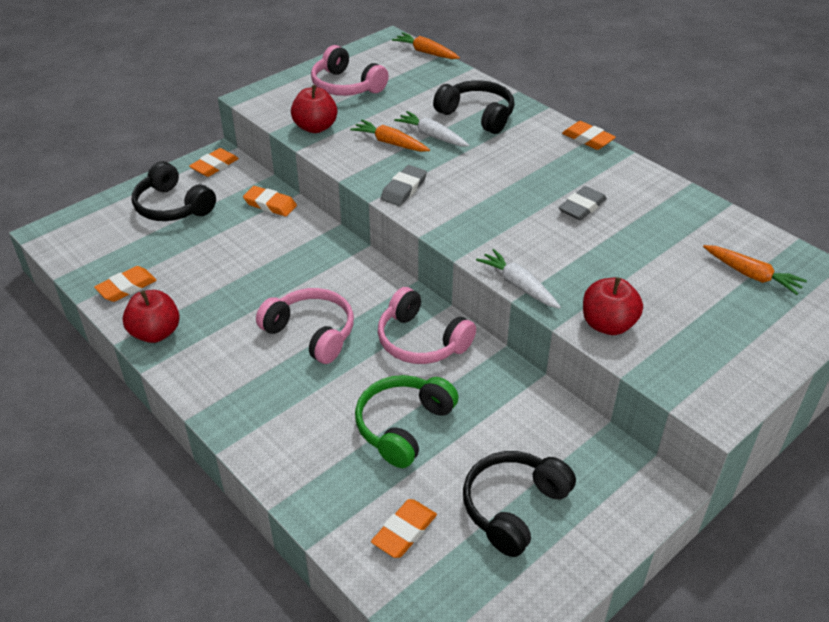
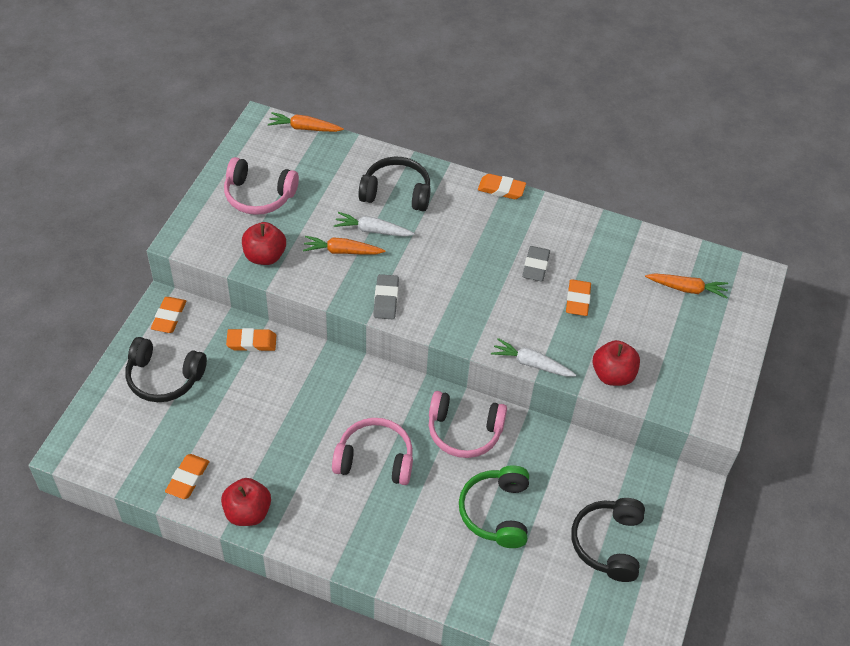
camera: 30 degrees left, 10 degrees up
orange eraser [371,499,437,558] -> orange eraser moved to [566,279,591,316]

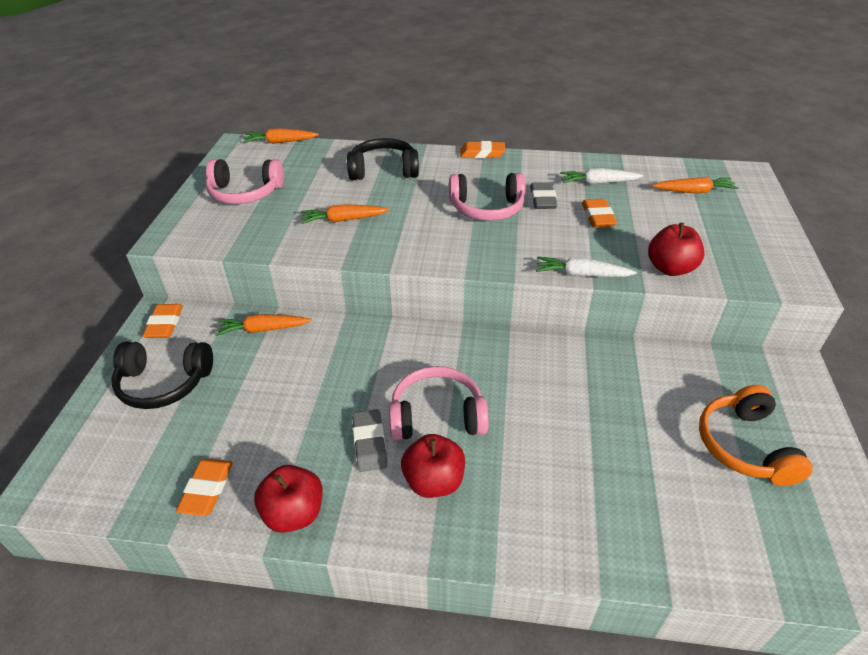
camera: 10 degrees left, 10 degrees down
orange eraser [226,328,276,351] -> orange carrot [215,314,312,336]
red apple [242,222,286,265] -> red apple moved to [401,434,465,498]
white carrot [334,212,415,237] -> white carrot moved to [560,168,643,185]
grey eraser [373,274,399,319] -> grey eraser moved to [352,409,387,472]
pink headphones [429,391,507,458] -> pink headphones moved to [449,173,525,221]
green headphones [459,465,529,548] -> none
black headphones [571,498,645,582] -> orange headphones [699,385,813,486]

